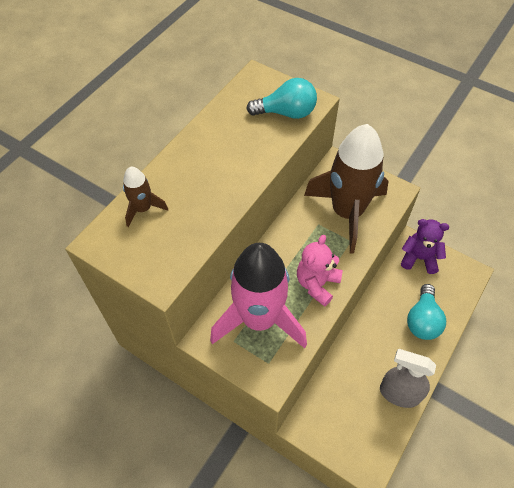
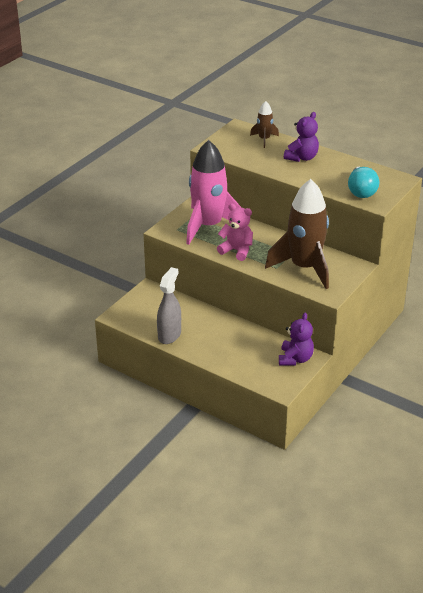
camera: 90 degrees right, 20 degrees down
turquoise light bulb [407,284,446,340] -> none
none -> purple teddy bear [284,112,319,162]

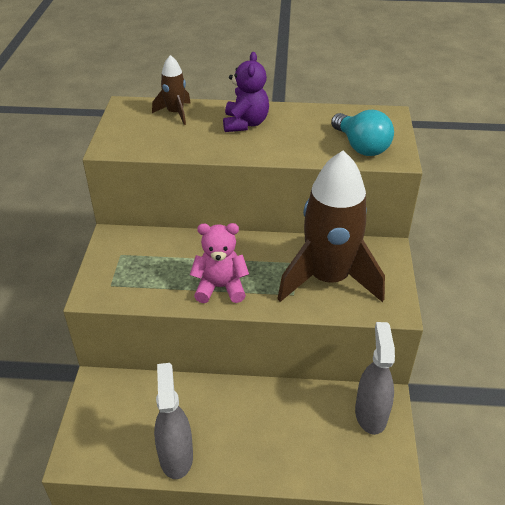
camera: 30 degrees left, 5 degrees up
pink rocket [186,140,242,245] -> none
purple teddy bear [279,313,314,366] -> grey spray bottle [355,322,395,435]

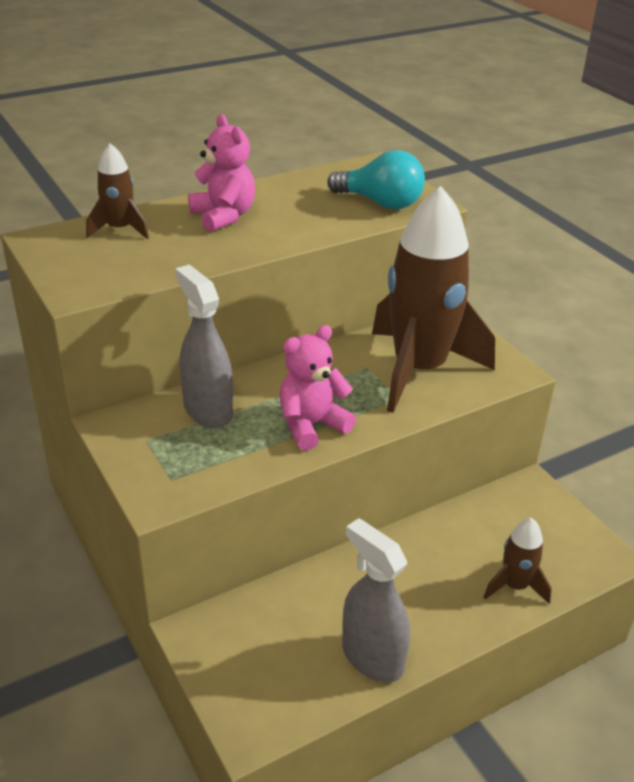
camera: 35 degrees left, 5 degrees down
purple teddy bear [223,52,269,132] -> pink teddy bear [188,114,255,232]
grey spray bottle [355,322,395,435] -> grey spray bottle moved to [175,265,233,428]
none -> brown rocket [484,518,552,604]

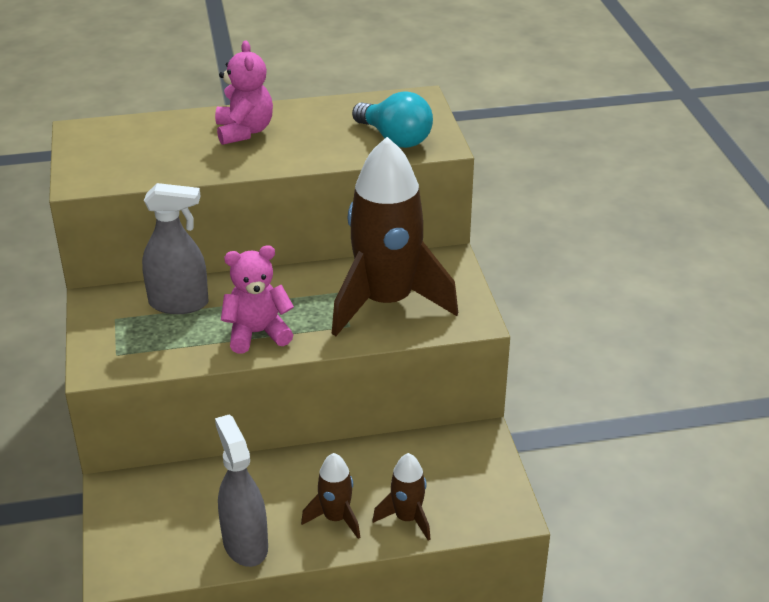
camera: 20 degrees right, 0 degrees up
brown rocket [86,143,149,239] -> brown rocket moved to [301,453,360,539]
grey spray bottle [175,265,233,428] -> grey spray bottle turned 105 degrees clockwise [142,183,208,314]

